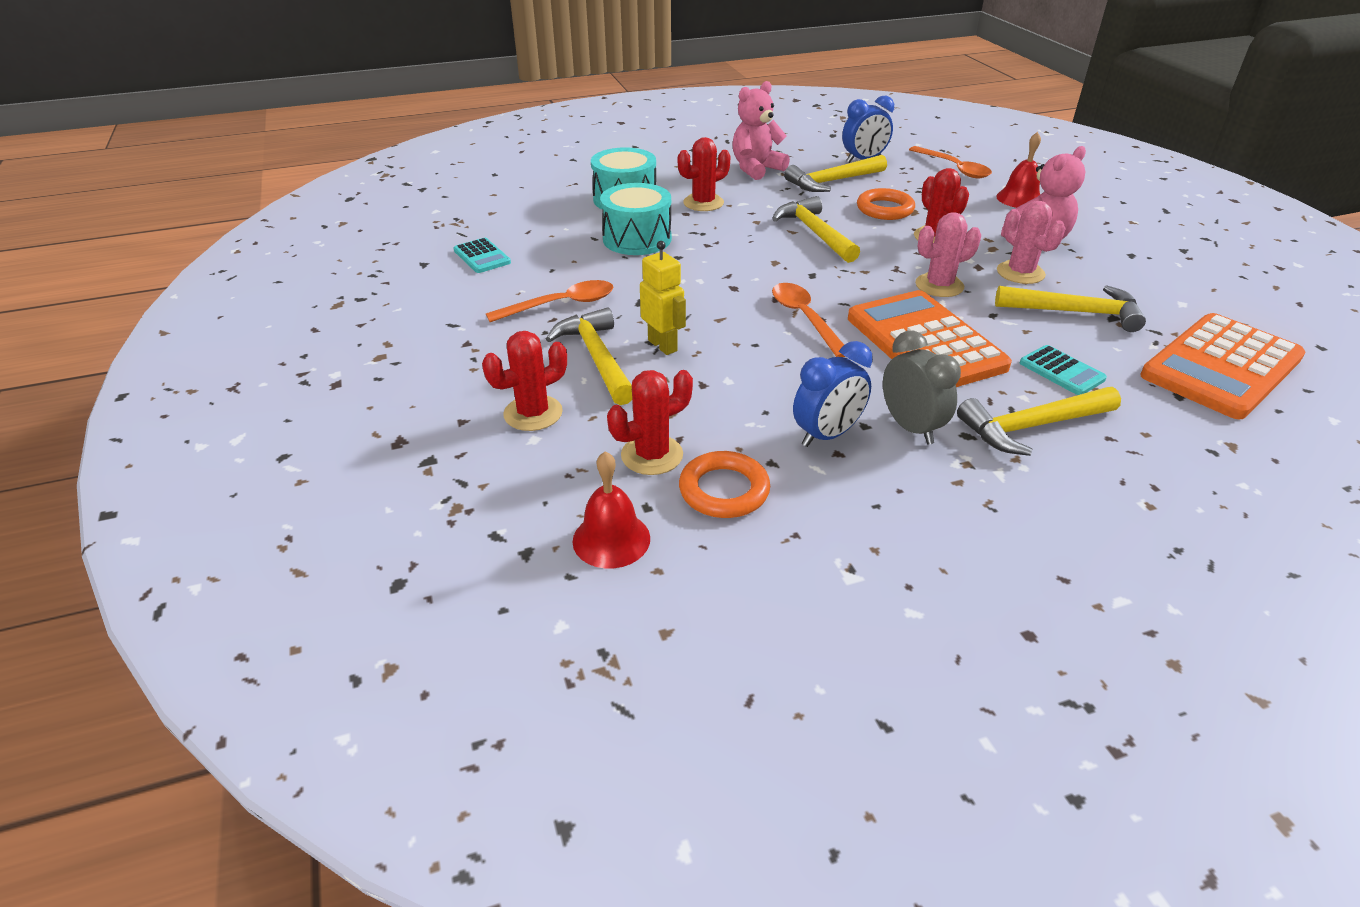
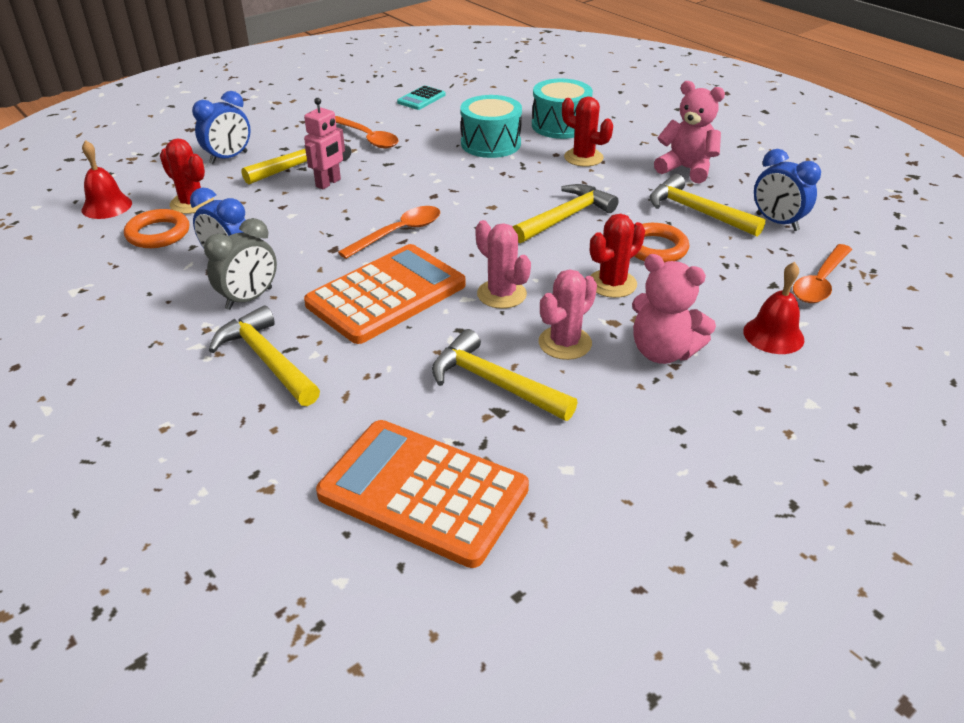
camera: 70 degrees right, 0 degrees up
red cactus [482,331,567,431] -> blue clock [192,91,251,164]
yellow robot [640,241,686,355] -> pink robot [304,98,345,189]
yellow hammer [995,285,1146,332] -> yellow hammer turned 135 degrees clockwise [432,329,578,421]
turquoise calculator [1020,345,1107,395] -> none

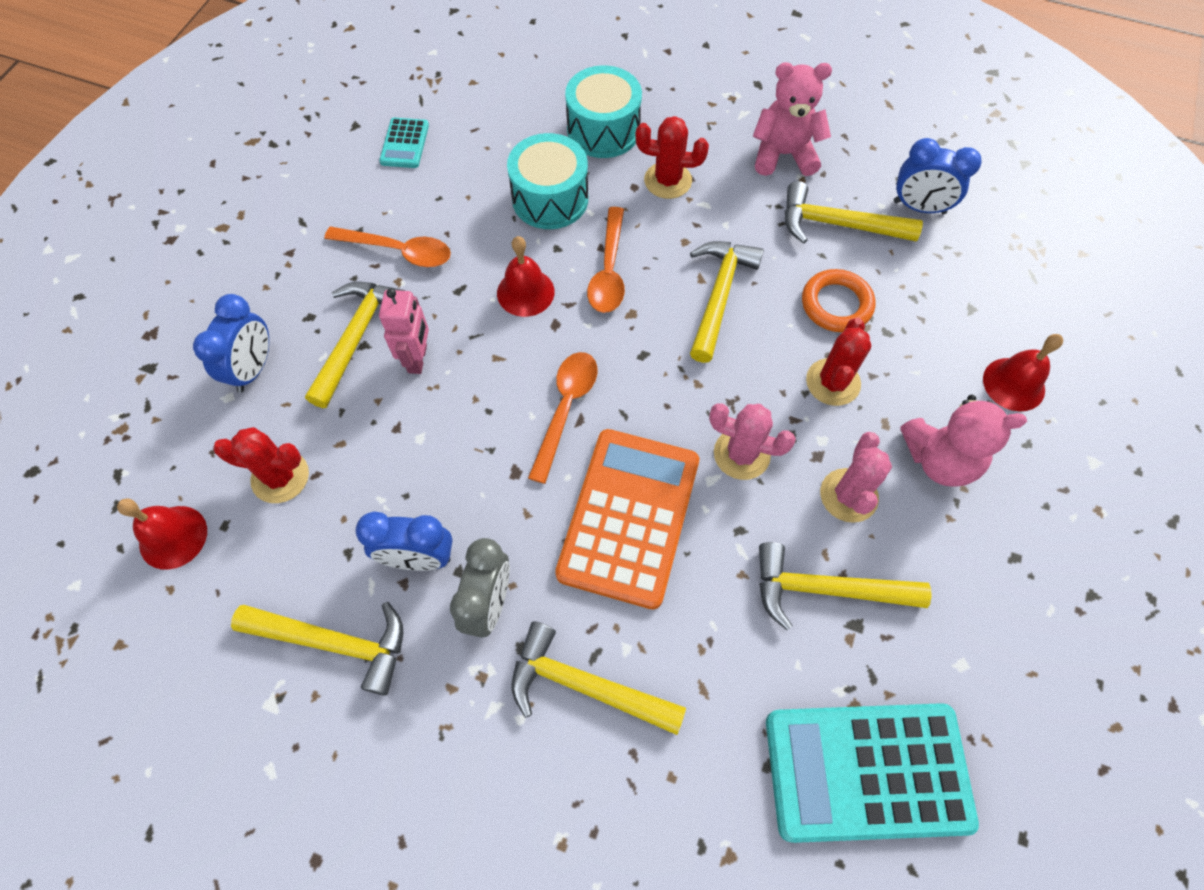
camera: 30 degrees left, 25 degrees up
orange ring [124,209,189,248] -> none
orange calculator [316,420,529,568] -> turquoise calculator [766,703,979,843]
orange spoon [793,244,852,303] -> orange spoon moved to [587,207,625,313]
none -> yellow hammer [231,602,403,696]
none -> red bell [497,236,555,317]

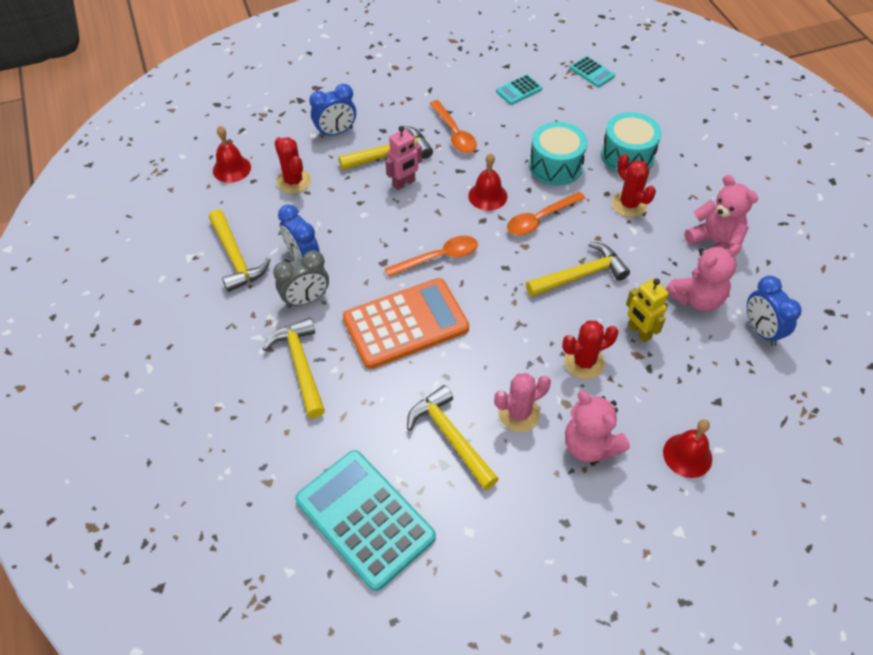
camera: 50 degrees right, 10 degrees down
pink cactus [709,403,796,480] -> none
yellow hammer [785,181,923,244] -> pink teddy bear [666,244,741,311]
orange ring [802,269,876,332] -> yellow robot [626,278,669,342]
none -> turquoise calculator [570,56,615,87]

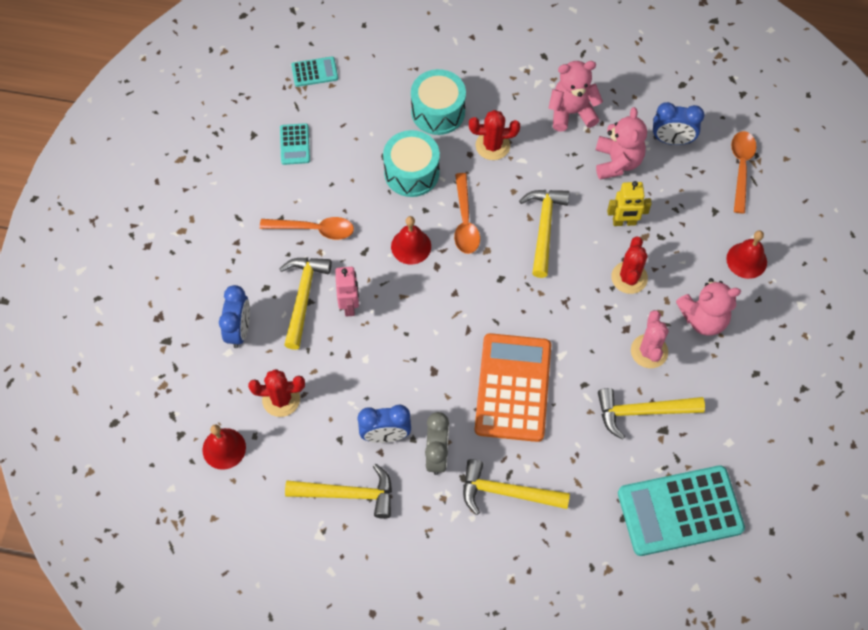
camera: 60 degrees left, 10 degrees up
orange spoon [385,236,478,277] -> orange spoon moved to [731,131,757,214]

